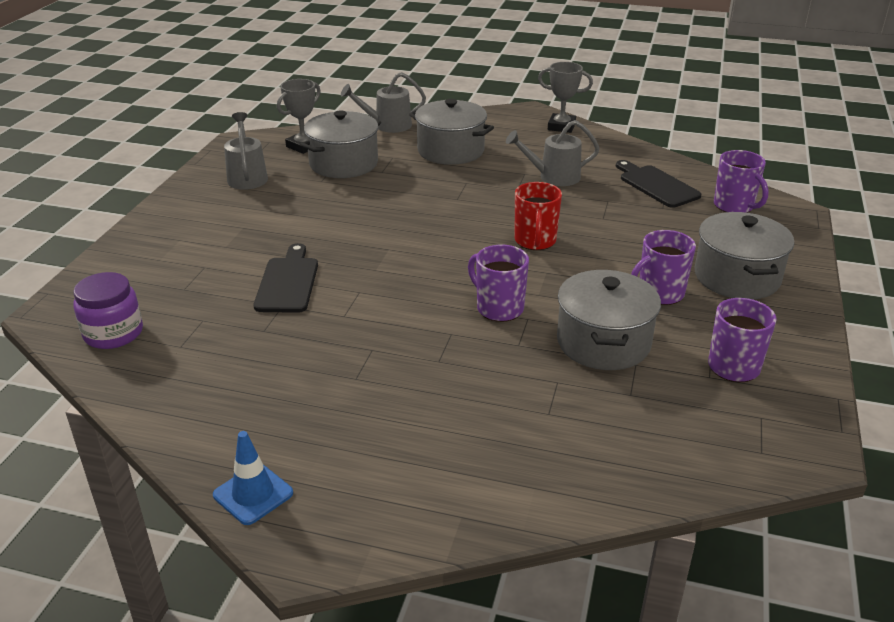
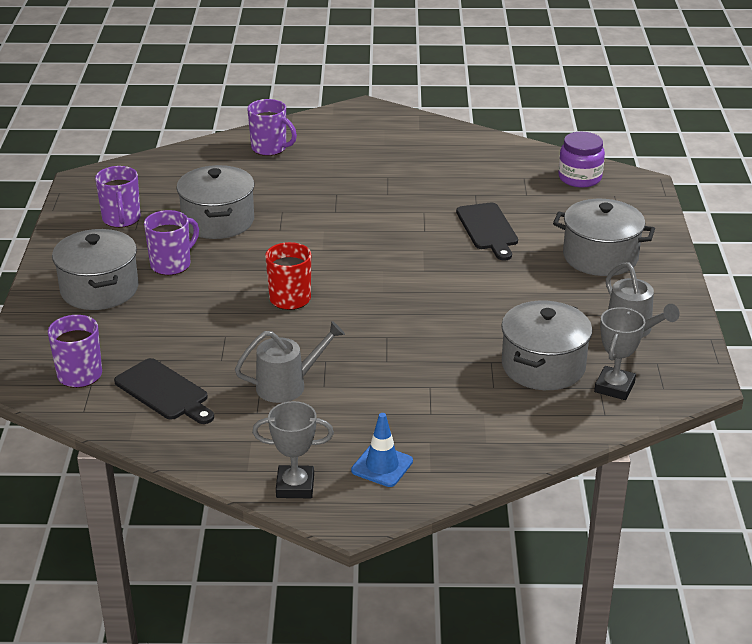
camera: 165 degrees right, 0 degrees up
blue traffic cone [213,431,293,525] -> blue traffic cone moved to [351,413,413,487]
grey watering can [341,72,426,133] -> none
grey pot [409,99,494,165] -> grey pot moved to [553,199,655,276]
purple mug [468,245,529,322] -> purple mug moved to [247,99,297,156]

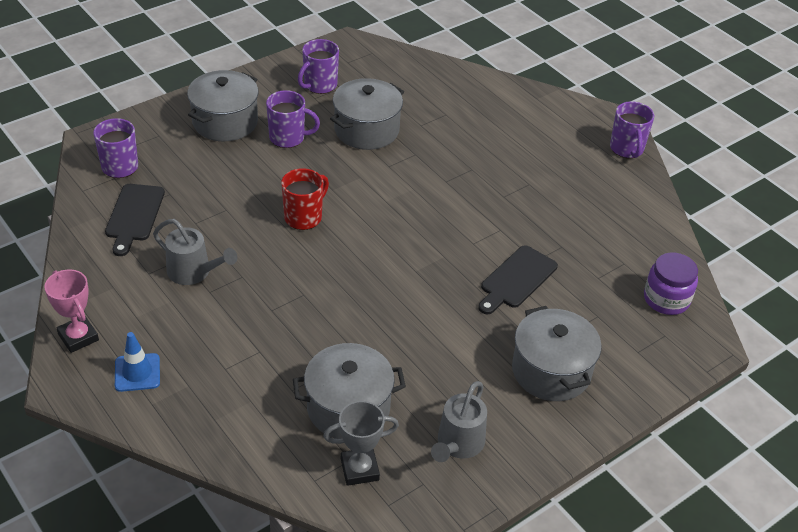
camera: 50 degrees right, 10 degrees up
purple mug [247,99,297,156] -> purple mug moved to [610,101,654,158]
grey trophy [252,401,334,498] -> pink trophy [44,270,99,353]

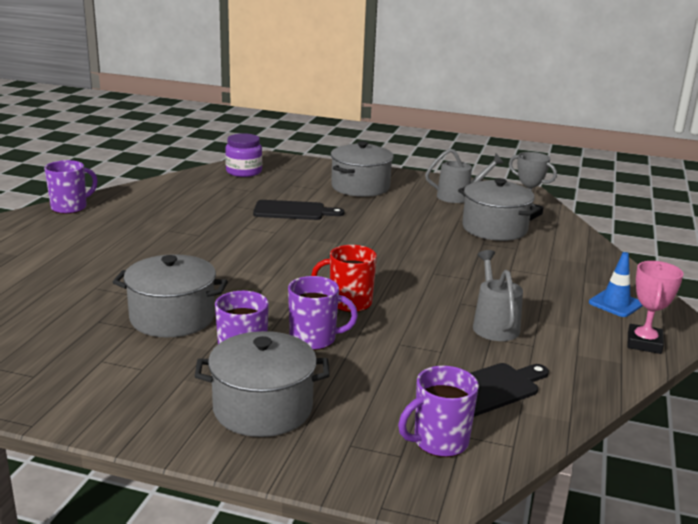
camera: 125 degrees left, 20 degrees down
purple mug [298,39,339,94] -> purple mug moved to [288,276,358,350]

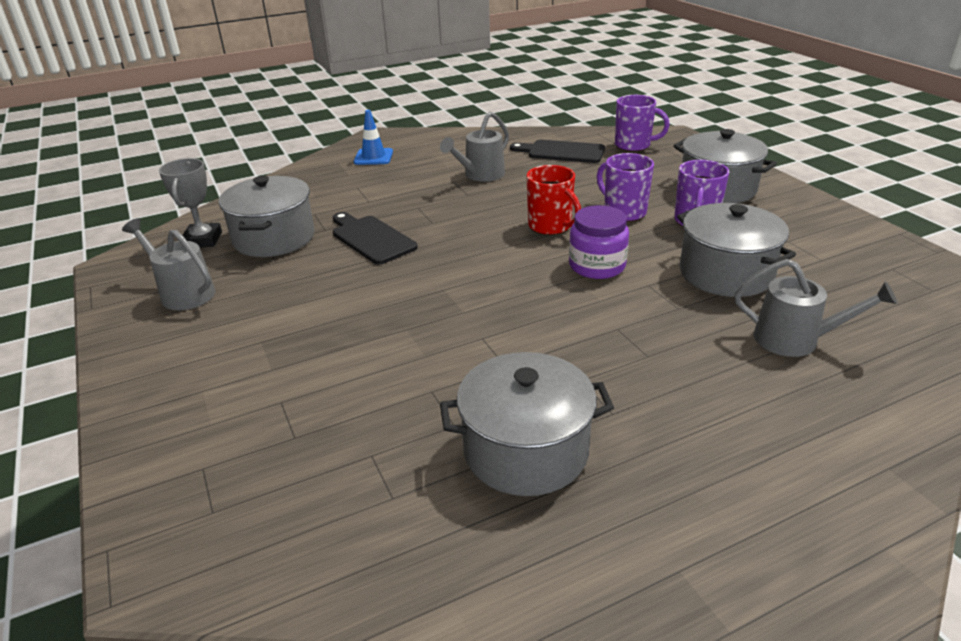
camera: 130 degrees left, 10 degrees up
purple mug [44,160,98,214] -> none
purple jar [225,133,262,177] -> purple jar moved to [569,205,629,279]
black cutting board [253,200,344,220] -> black cutting board moved to [333,212,418,264]
grey pot [331,141,394,197] -> grey pot moved to [440,352,614,496]
pink trophy [628,261,684,354] -> none
none -> grey watering can [734,259,897,357]

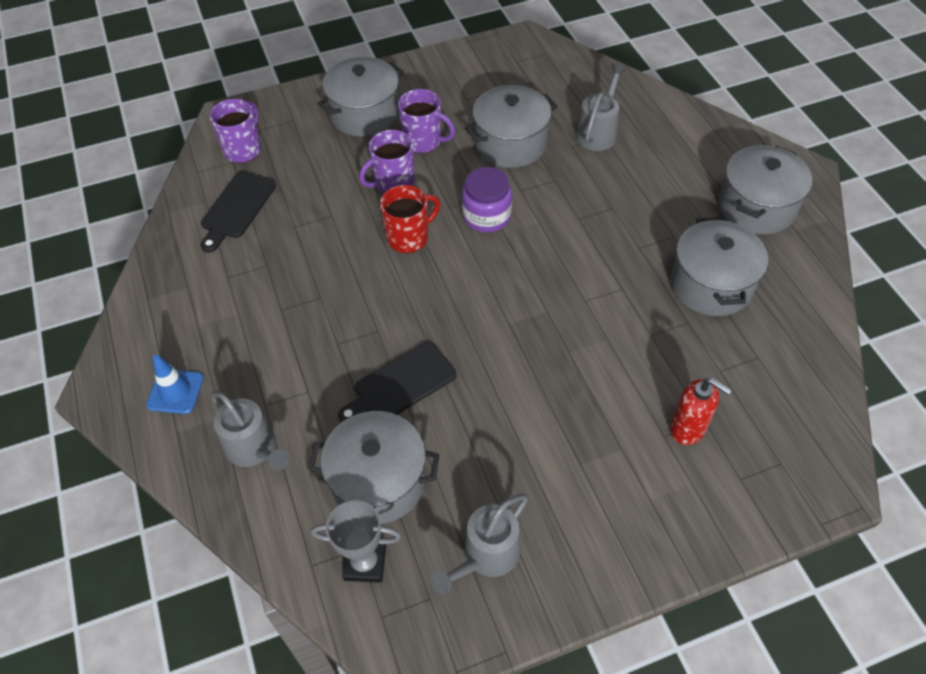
camera: 85 degrees left, 20 degrees up
grey watering can [440,112,509,182] -> grey watering can moved to [211,391,289,471]
none -> red soap dispenser [670,378,732,445]
none -> grey pot [719,145,812,235]

